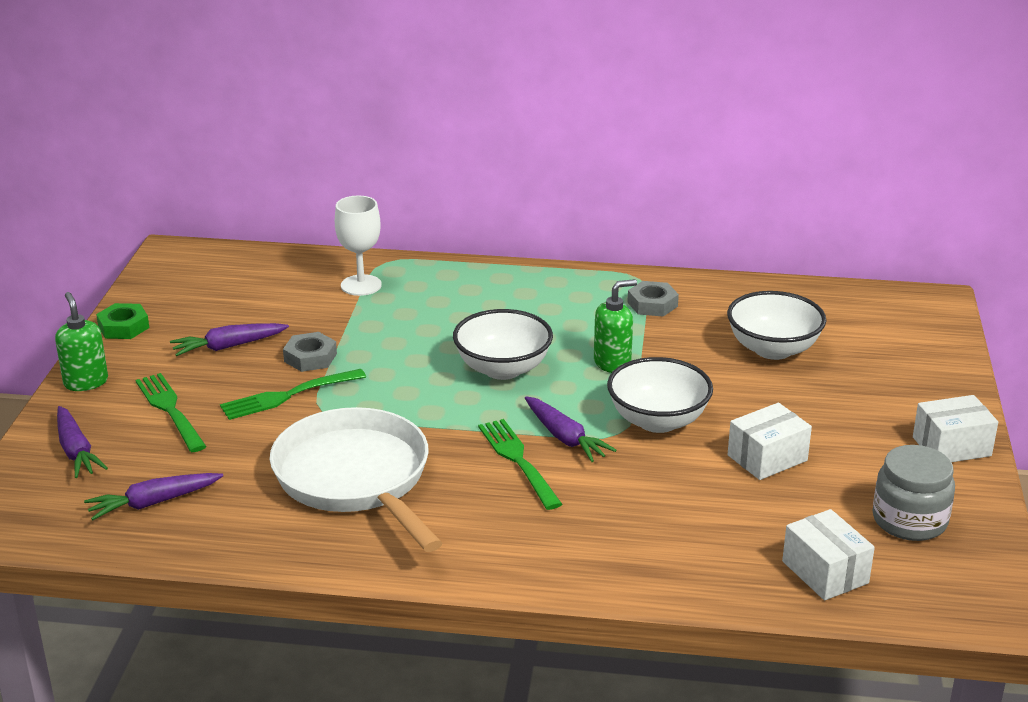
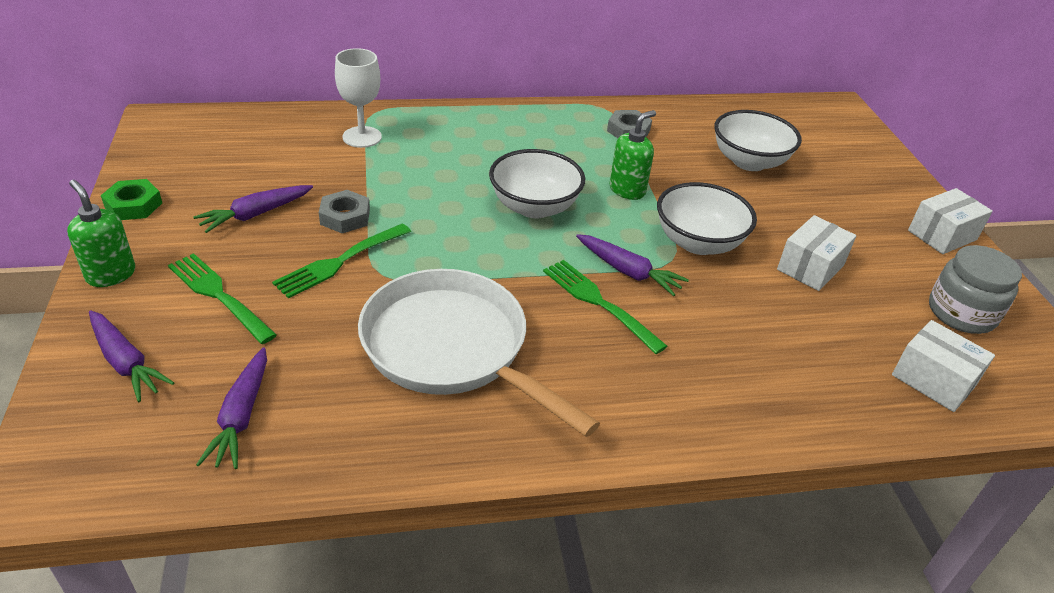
camera: 20 degrees left, 10 degrees up
purple carrot [84,473,223,520] -> purple carrot turned 45 degrees counterclockwise [196,347,267,469]

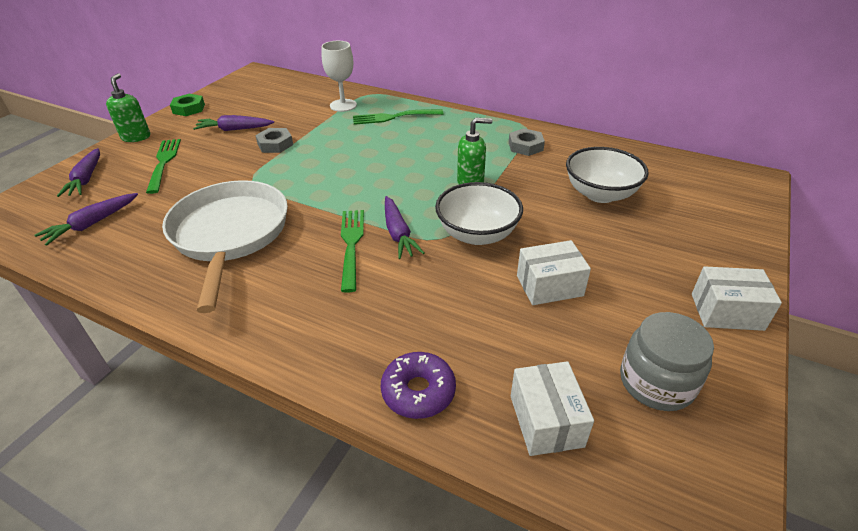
camera: 40 degrees right, 0 degrees up
green fork [272,224,411,298] -> green fork moved to [353,109,443,125]
white bowl [489,149,585,218] -> none
none -> purple donut [381,352,456,419]

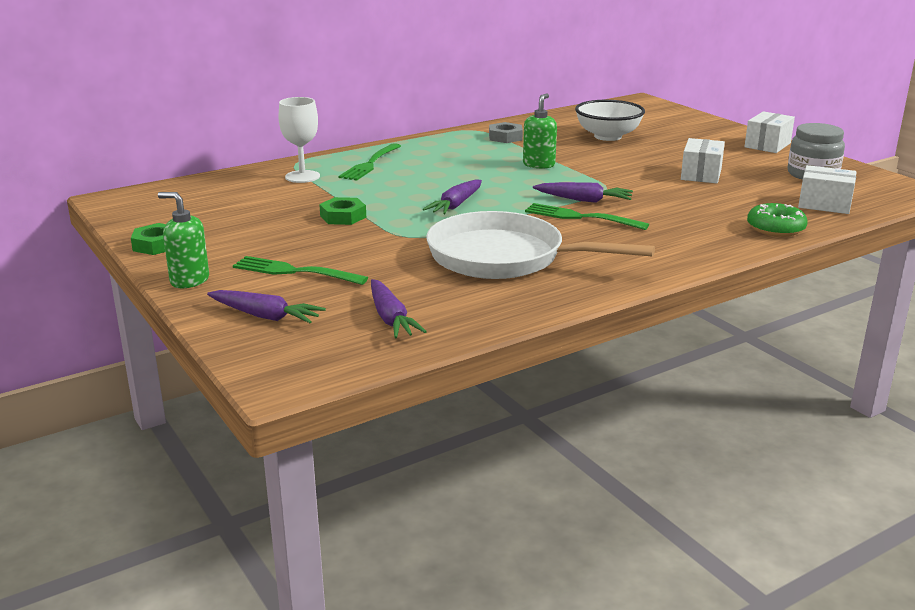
camera: 60 degrees left, 15 degrees down
purple carrot [193,115,274,131] -> purple carrot moved to [423,179,482,214]
grey nut [255,128,293,153] -> green nut [319,197,366,225]
purple donut [381,352,456,419] -> green donut [747,203,808,237]
white bowl [435,182,523,245] -> none

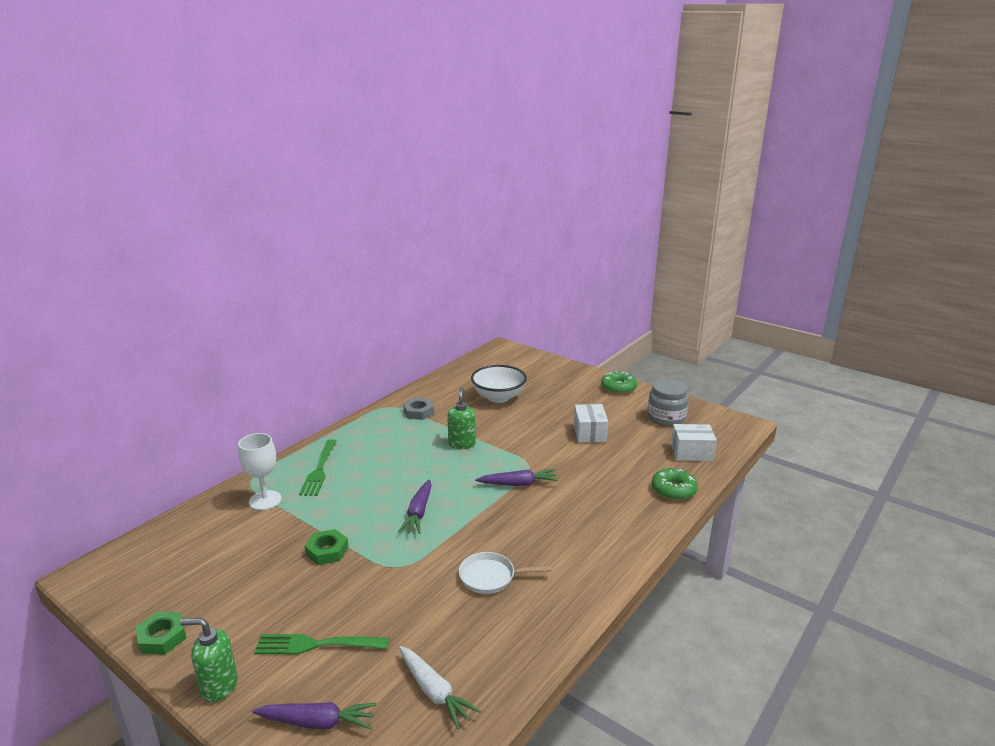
camera: 20 degrees left, 0 degrees up
purple carrot [371,279,427,338] -> white carrot [399,646,481,729]
white pan [426,211,655,279] -> white pan [459,552,552,594], size x0.48
green fork [525,203,649,230] -> none
white box [744,111,795,153] -> green donut [601,371,637,394]

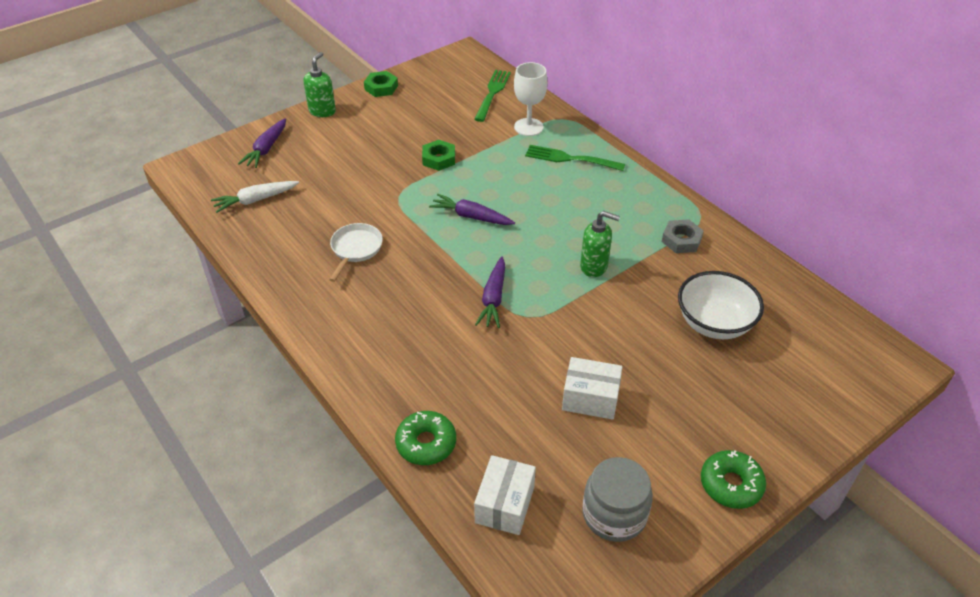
camera: 105 degrees right, 20 degrees up
green fork [254,634,389,655] -> green fork moved to [474,70,511,122]

